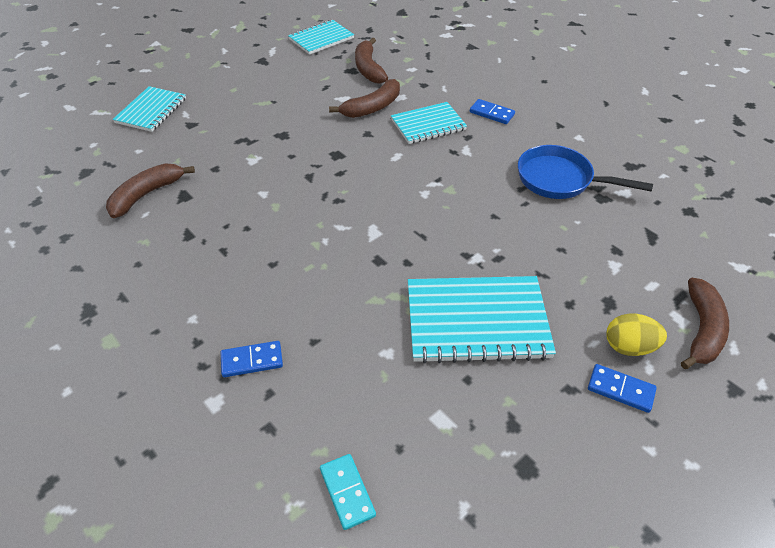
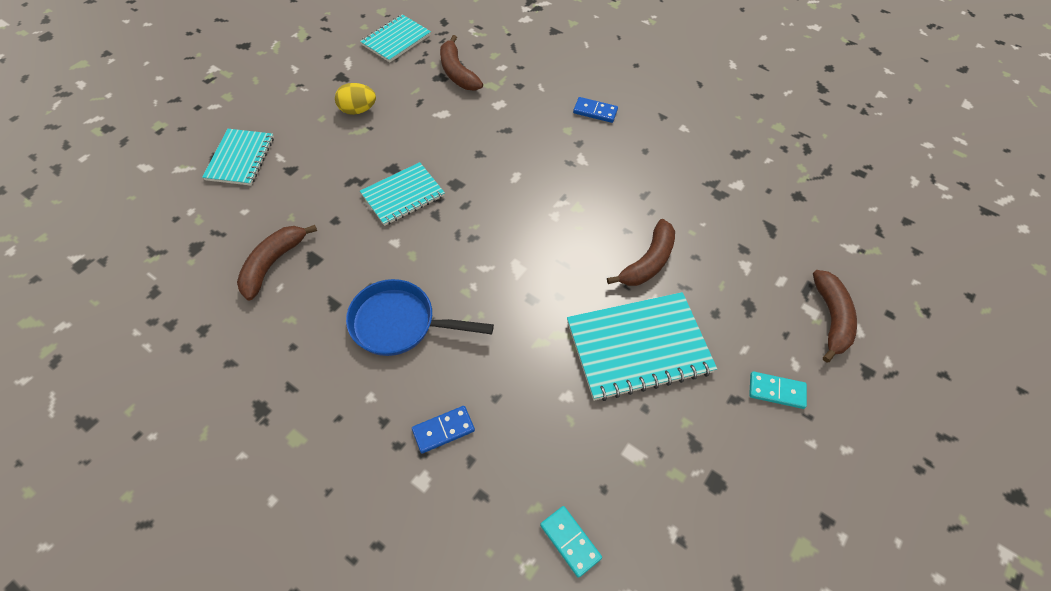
camera: 15 degrees left, 10 degrees up
brown banana [329,79,400,118] -> brown banana moved to [607,219,675,286]
turquoise notebook [391,102,467,144] -> turquoise notebook moved to [360,162,445,226]
blue pan [518,145,653,199] -> blue pan moved to [346,279,494,356]
blue domino [588,364,657,413] -> turquoise domino [749,372,807,409]
yellow egg [606,313,667,356] -> yellow egg moved to [335,83,376,115]

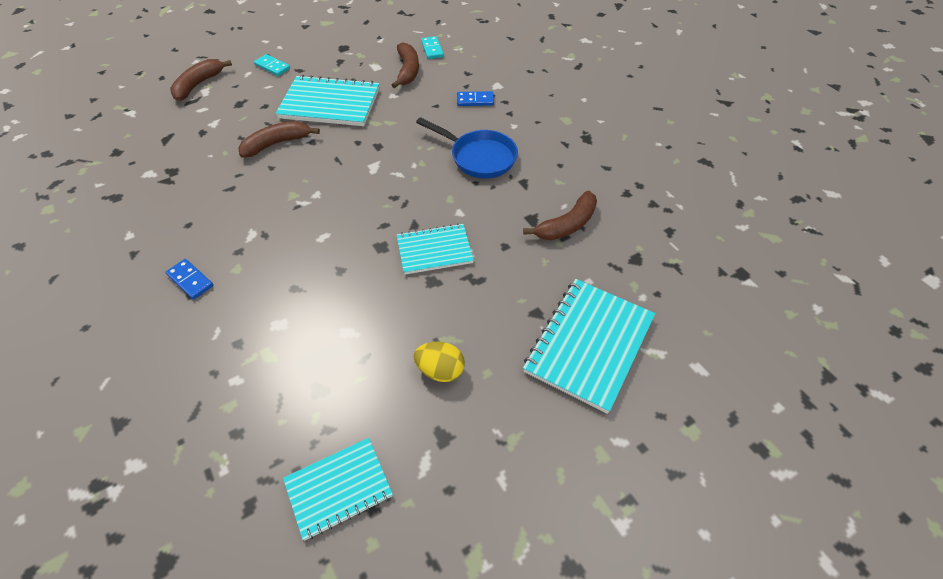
camera: 155 degrees left, 5 degrees down
turquoise notebook [202,129,274,186] -> turquoise notebook [523,279,655,414], size x1.59
brown banana [440,35,483,91] -> brown banana moved to [392,42,419,88]

